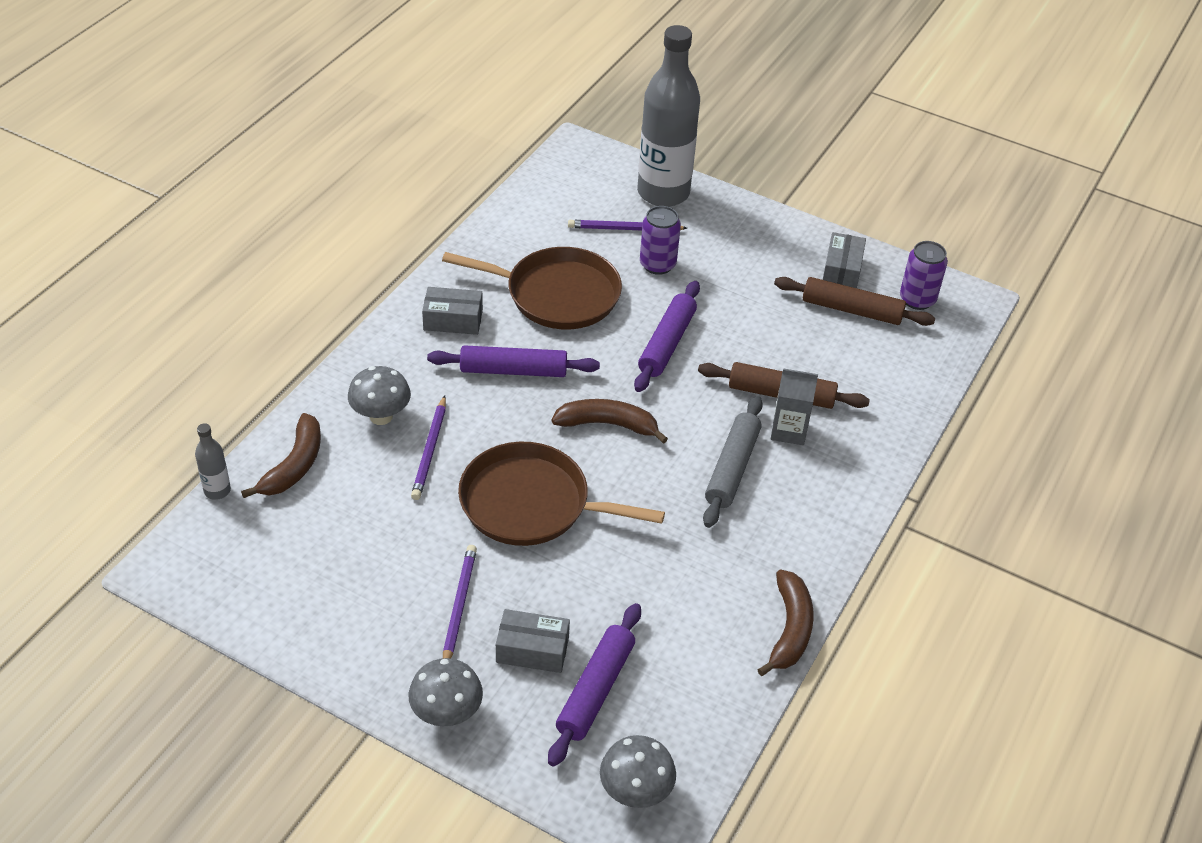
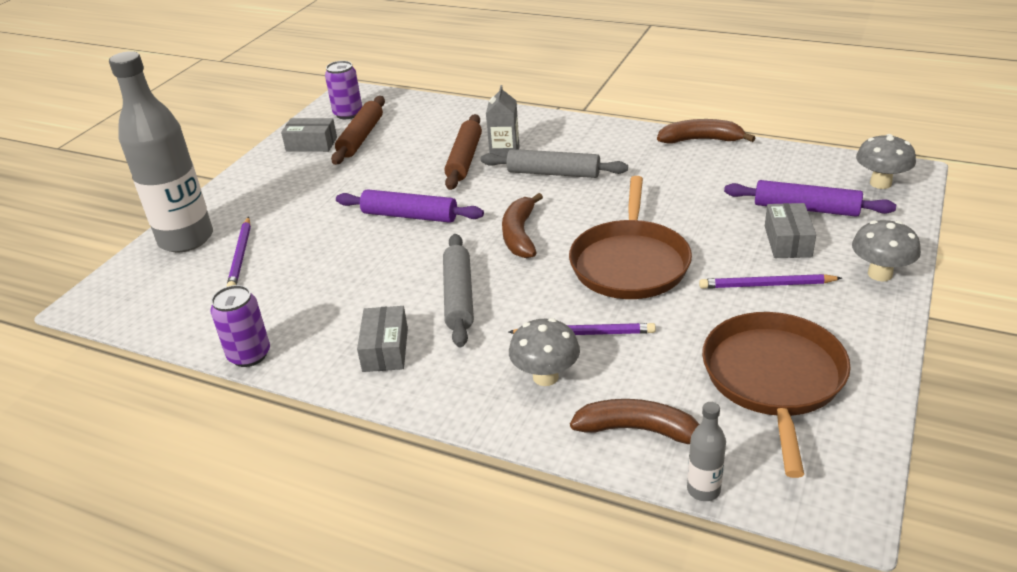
camera: 90 degrees left, 10 degrees down
purple rolling pin [427,345,600,377] -> grey rolling pin [443,234,474,348]
brown pan [442,247,622,329] -> brown pan moved to [702,312,851,478]
purple can [640,206,681,275] -> purple can moved to [210,285,270,367]

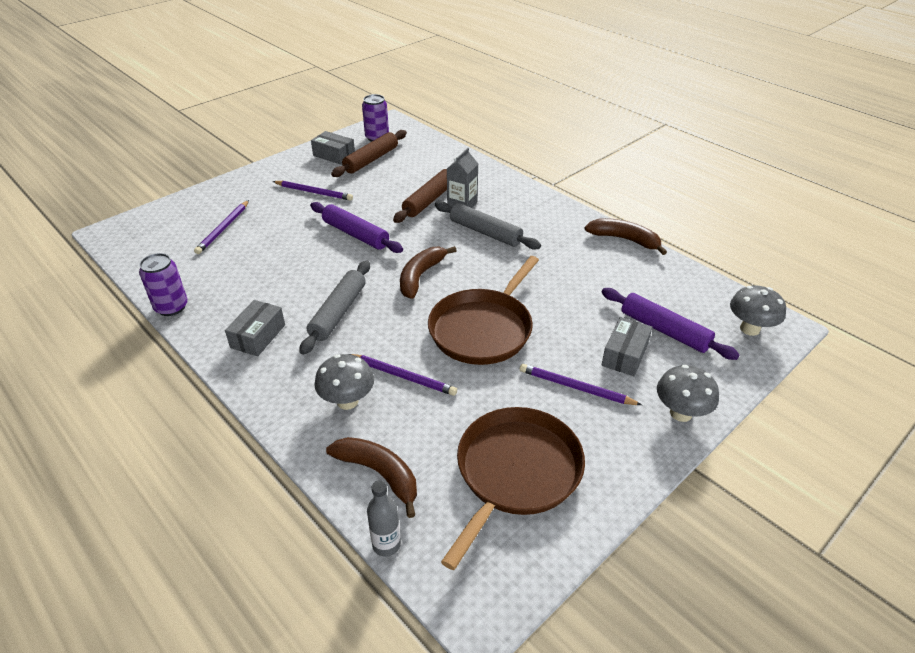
camera: 20 degrees right, 5 degrees up
grey bottle [109,51,213,253] -> none
none -> purple pencil [273,181,353,201]

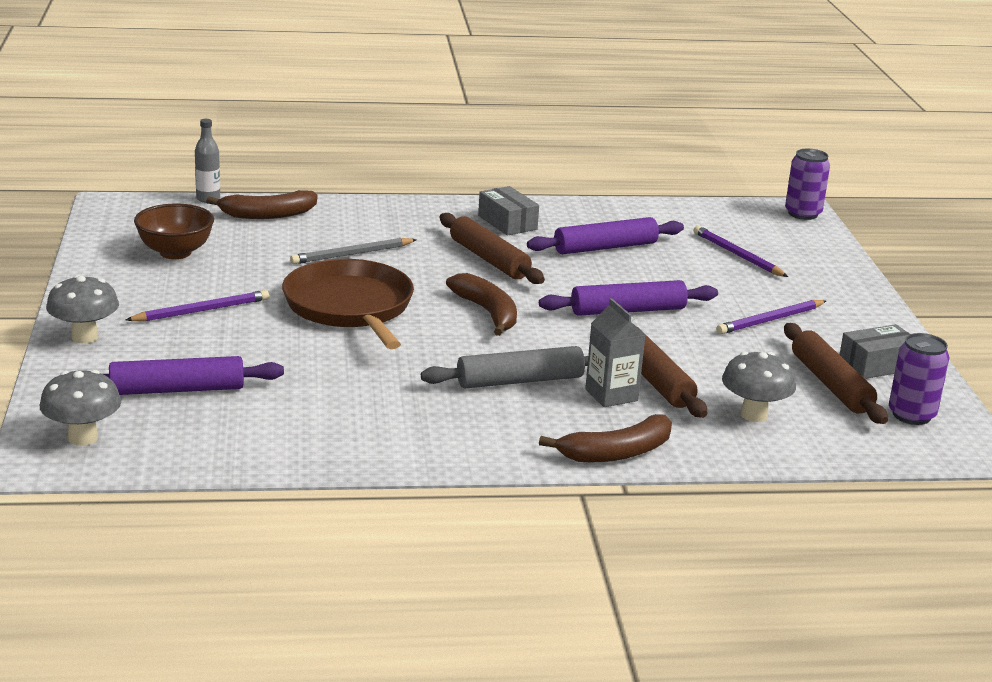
camera: 125 degrees right, 15 degrees down
purple can [139,253,188,316] -> purple can moved to [785,149,830,220]
grey rolling pin [300,260,370,355] -> brown rolling pin [440,213,545,284]
grey mushroom [314,354,374,410] -> grey mushroom moved to [722,352,796,422]
purple pencil [350,354,457,396] -> grey pencil [290,238,417,264]
brown pan [441,407,585,570] -> brown bowl [134,204,214,259]
brown banana [584,218,667,255] -> brown banana moved to [539,414,672,462]
grey box [601,317,652,376] -> none
none -> purple rolling pin [527,217,684,254]

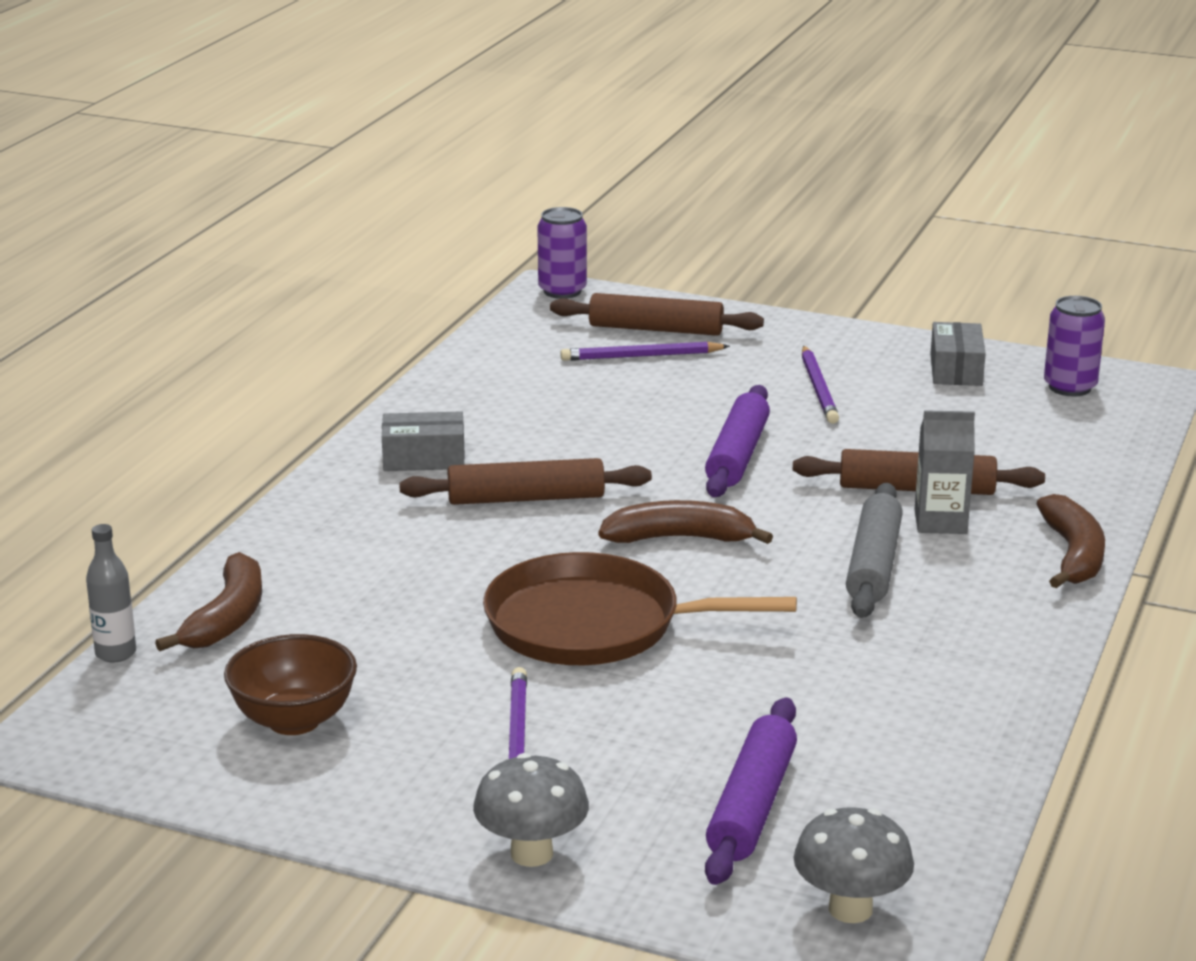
camera: 60 degrees left, 0 degrees up
grey pencil [290,238,417,264] -> none
purple rolling pin [527,217,684,254] -> none
grey mushroom [722,352,796,422] -> none
brown rolling pin [784,323,888,424] -> brown rolling pin moved to [550,293,764,336]

